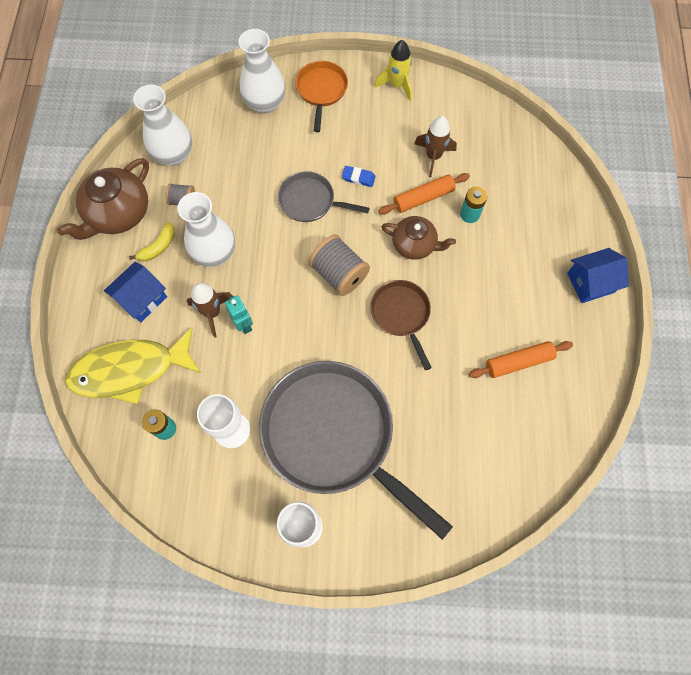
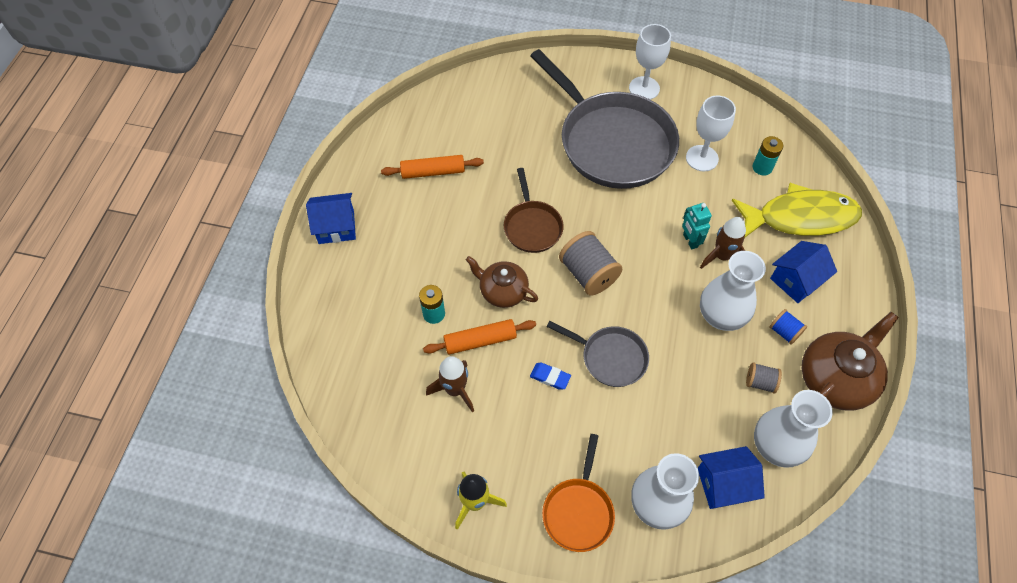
camera: 170 degrees left, 10 degrees down
yellow banana [129,222,175,261] -> blue spool [769,309,807,345]
none -> blue house [698,446,765,509]

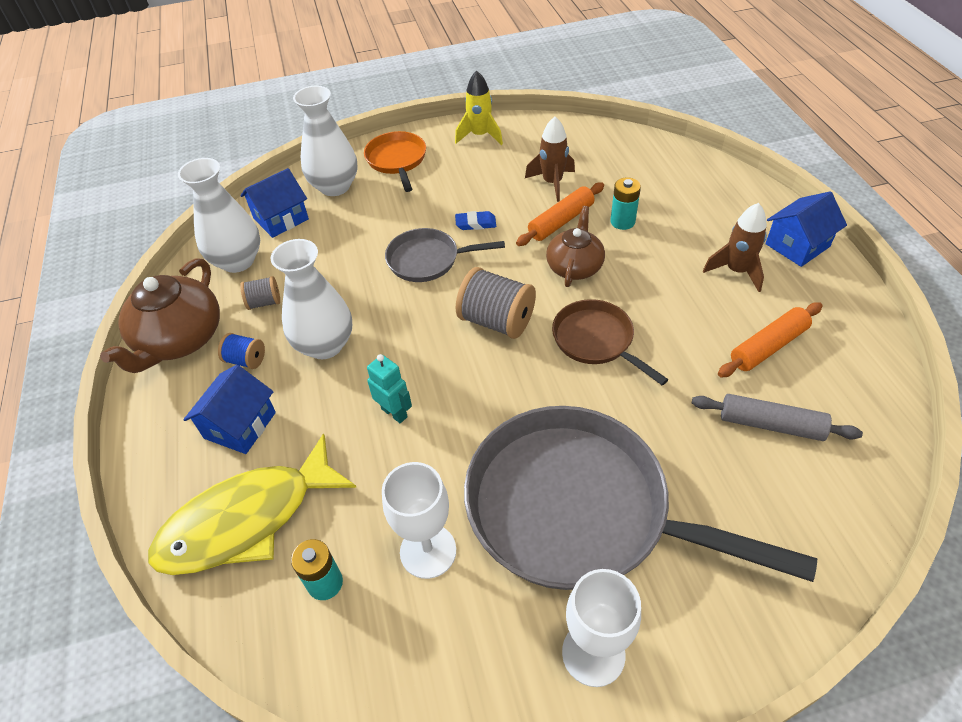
camera: 155 degrees right, 10 degrees down
brown teapot [466,256,538,308] -> brown teapot turned 75 degrees counterclockwise [546,206,605,287]
brown rocket [700,217,746,269] -> brown rocket moved to [703,203,767,292]
none -> grey rolling pin [692,394,863,441]

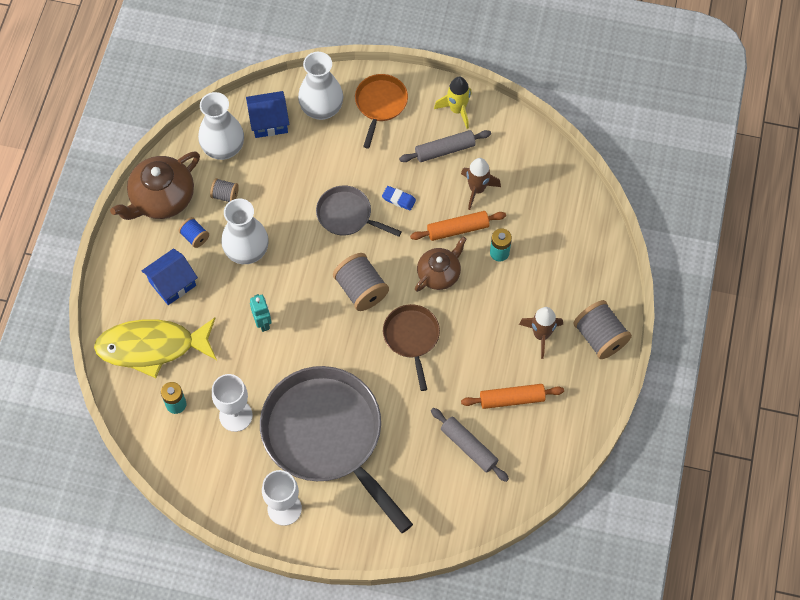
camera: 25 degrees right, 15 degrees up
blue house [765,191,847,267] -> grey spool [573,300,632,359]
none -> grey rolling pin [399,130,491,162]

